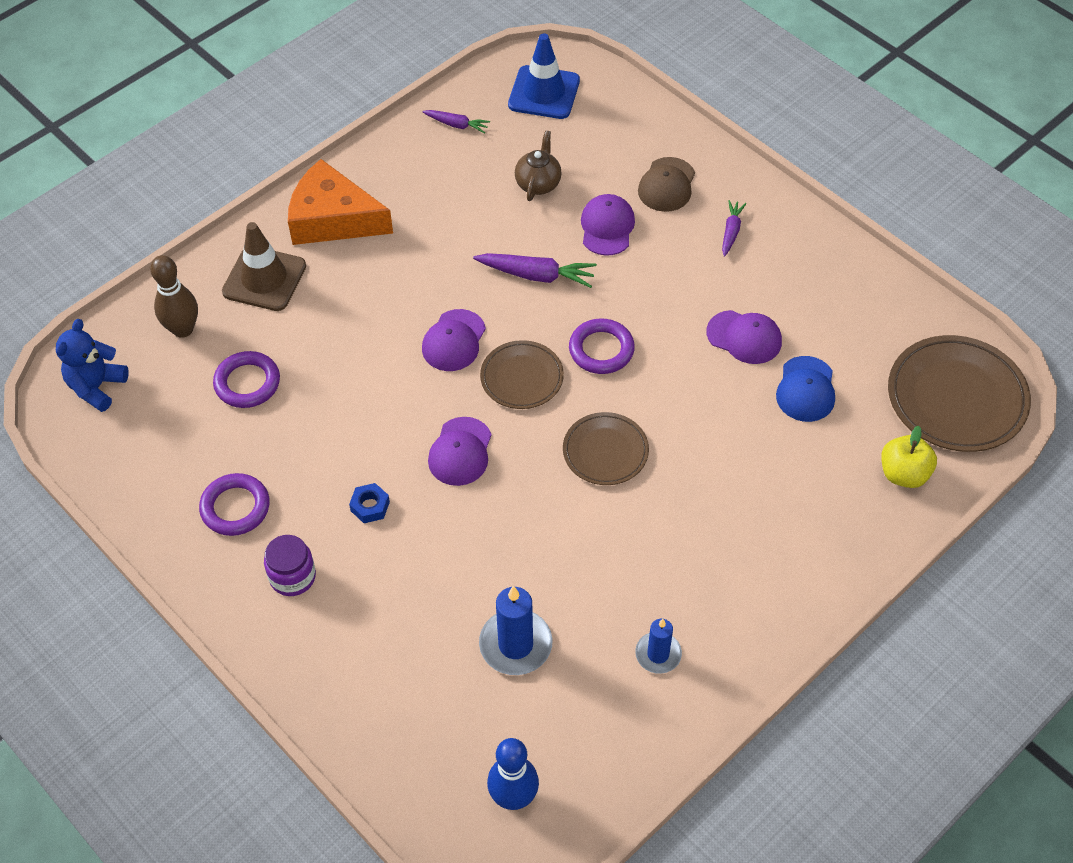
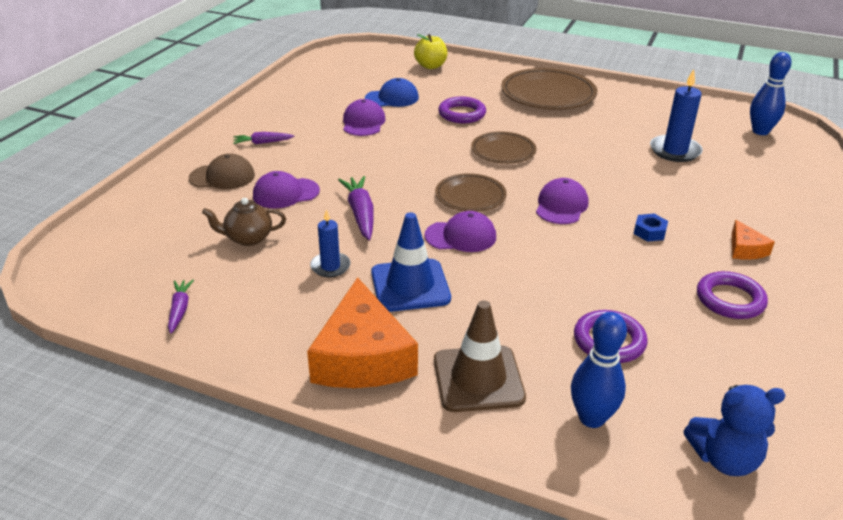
camera: 115 degrees left, 20 degrees down
brown bowling pin [150,255,198,338] -> blue bowling pin [571,312,627,428]
purple jar [264,535,316,596] -> orange cheese [732,220,775,260]
purple cap [428,417,491,486] -> purple cap turned 60 degrees counterclockwise [536,178,588,224]
blue traffic cone [508,34,580,119] -> blue traffic cone moved to [371,212,451,312]
purple ring [569,318,635,374] -> purple ring moved to [438,97,486,123]
blue candle [635,619,682,674] -> blue candle moved to [310,209,351,277]
brown plate [888,335,1031,452] -> brown plate moved to [501,68,597,110]

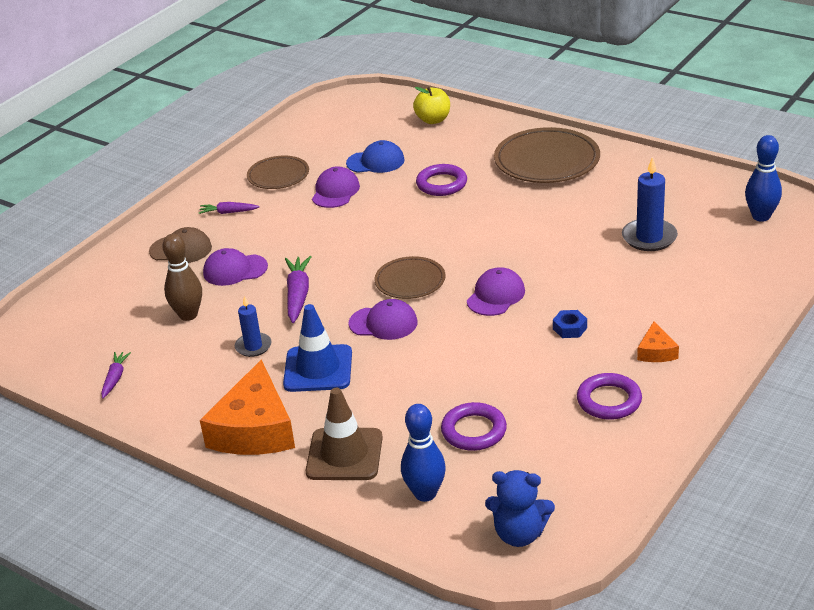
camera: 15 degrees right, 0 degrees up
brown teapot [202,198,286,246] -> brown bowling pin [162,234,202,321]
brown plate [471,131,537,164] -> brown plate moved to [247,156,309,189]

